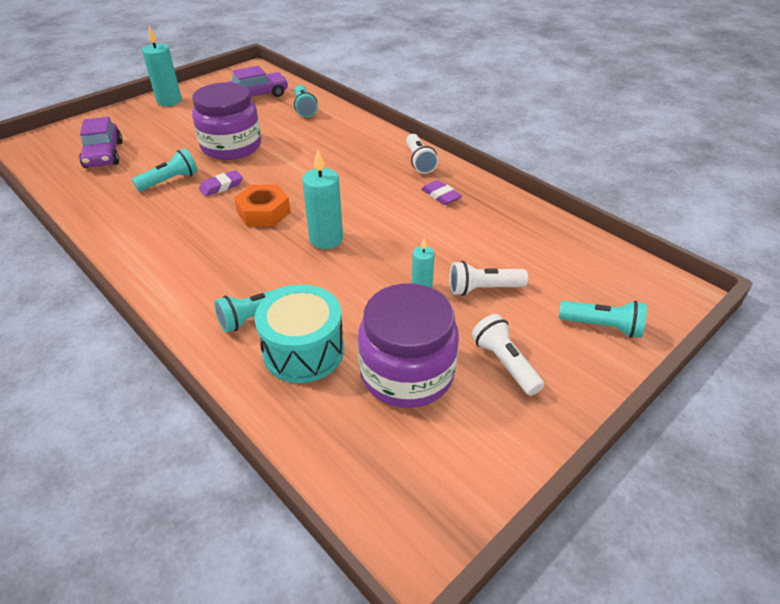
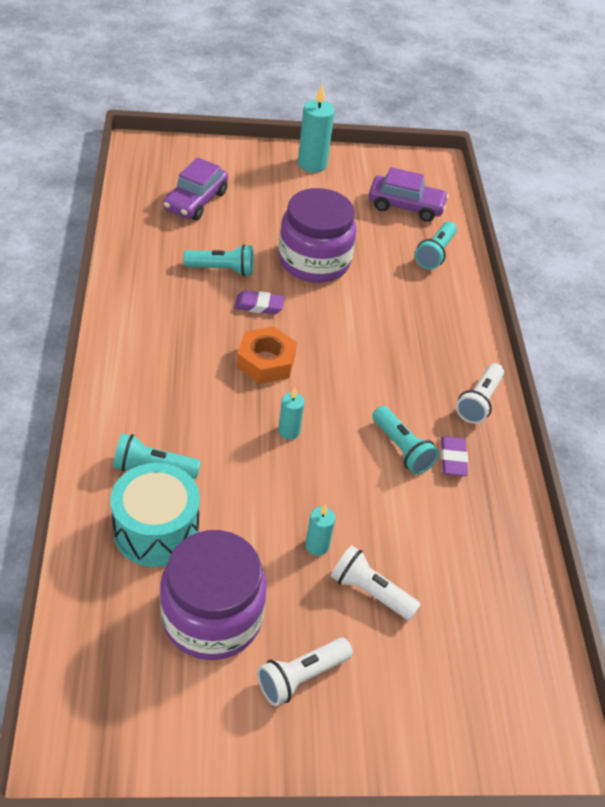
camera: 35 degrees right, 5 degrees up
turquoise candle [302,149,343,249] -> turquoise candle [278,388,305,440], size x0.57
white flashlight [472,314,544,396] -> white flashlight turned 135 degrees counterclockwise [257,638,353,706]
turquoise flashlight [559,301,647,338] -> turquoise flashlight moved to [372,406,439,474]

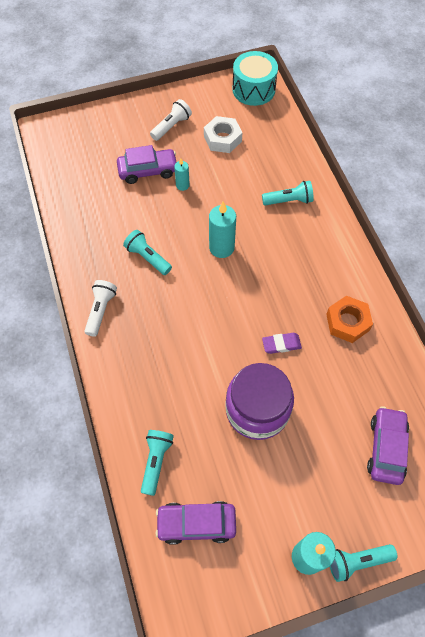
camera: 170 degrees right, 15 degrees up
turquoise drum [110,463,200,567] -> turquoise drum moved to [232,51,278,106]
purple jar [160,530,267,660] -> white nut [204,116,243,153]
turquoise flashlight [183,244,254,276] -> turquoise flashlight moved to [329,544,397,582]
orange nut [237,326,297,384] -> orange nut moved to [326,296,373,343]
turquoise candle [278,388,305,440] -> turquoise candle [209,202,236,258], size x1.77
white flashlight [331,545,421,620] -> purple car [117,145,177,184]
purple eraser [441,436,468,476] -> none

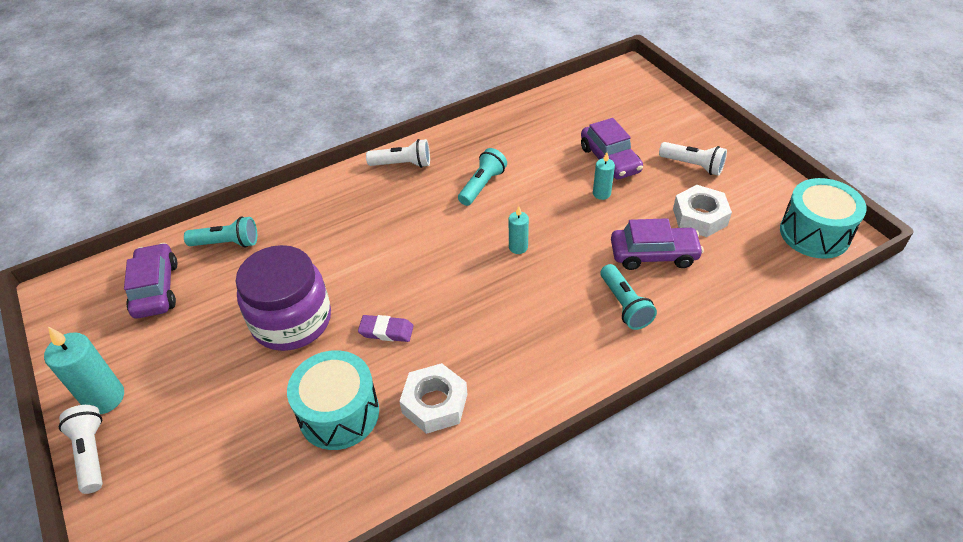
camera: 80 degrees right, 15 degrees down
turquoise candle [209,202,236,258] -> turquoise candle [509,206,529,254], size x0.57
purple eraser [262,333,302,354] -> purple eraser turned 60 degrees counterclockwise [358,315,414,342]
orange nut [326,296,373,343] -> white nut [399,363,467,434]
turquoise flashlight [329,544,397,582] -> white flashlight [59,405,103,494]
purple car [367,407,409,485] -> purple car moved to [611,218,704,270]
none -> turquoise drum [287,350,379,450]

